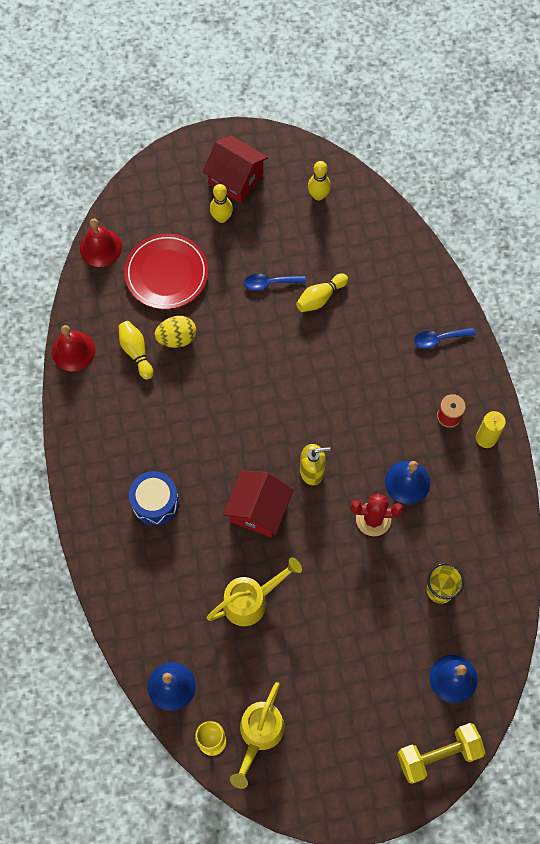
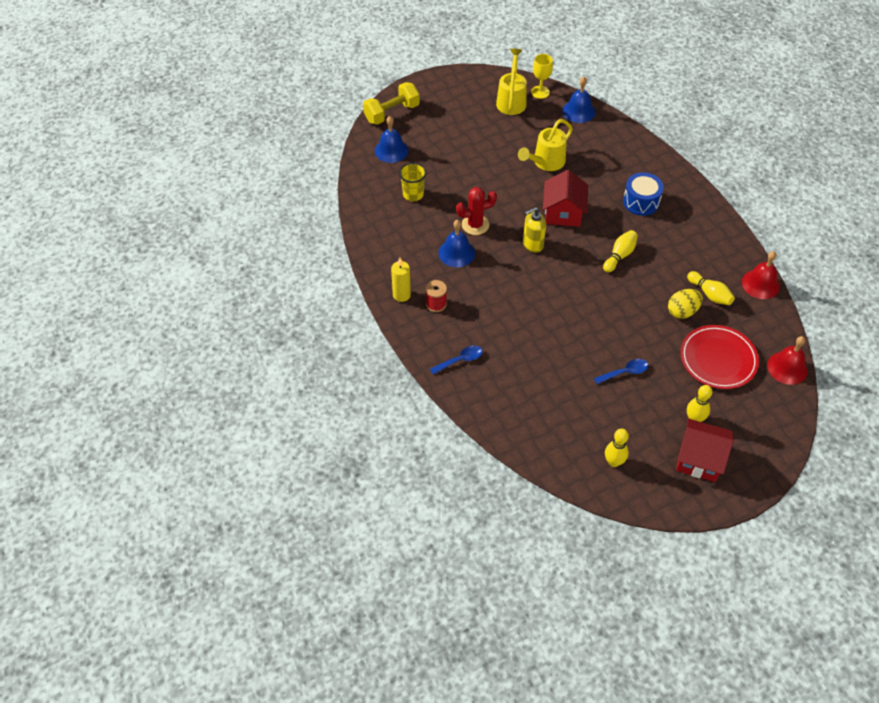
camera: 165 degrees right, 15 degrees down
yellow bowling pin [296,273,348,312] -> yellow bowling pin moved to [603,230,638,272]

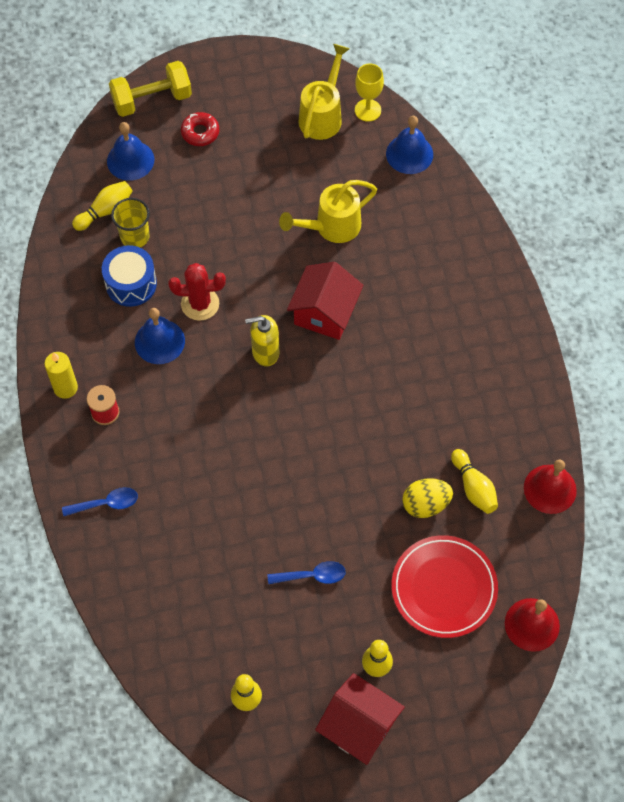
camera: 15 degrees right, 10 degrees up
yellow bowling pin [603,230,638,272] -> yellow bowling pin moved to [72,181,133,231]
blue drum [623,172,664,216] -> blue drum moved to [102,245,157,307]
none -> red donut [181,112,219,146]

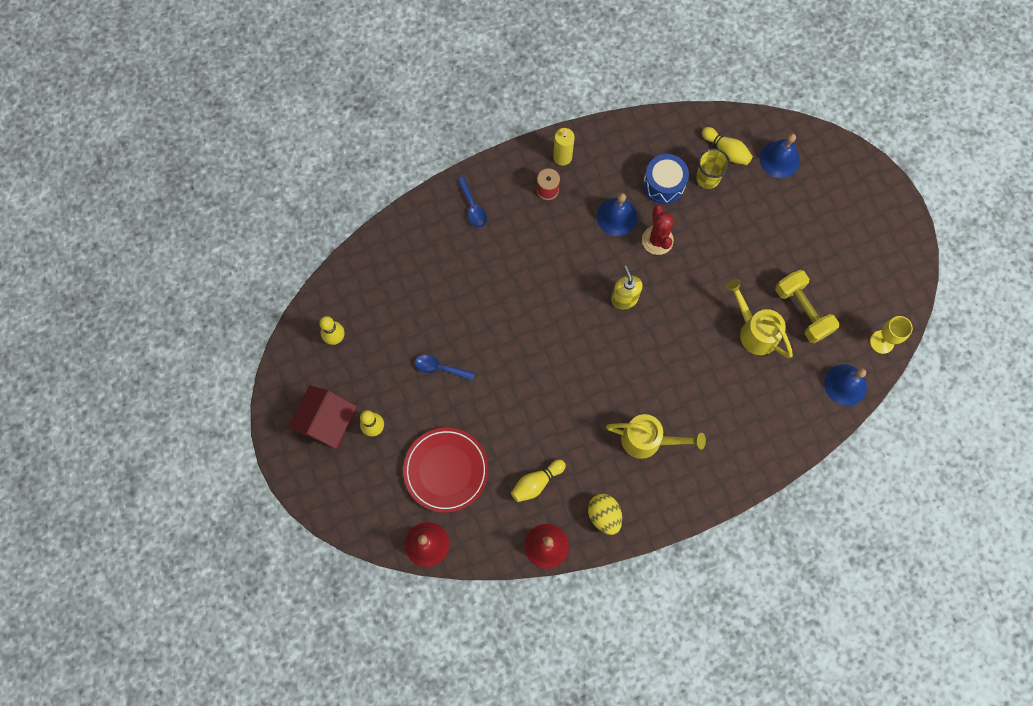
camera: 80 degrees right, 10 degrees up
yellow dumbbell [109,61,192,117] -> yellow dumbbell moved to [775,270,840,343]
red donut [181,112,219,146] -> none
blue spoon [268,561,346,584] -> blue spoon turned 120 degrees clockwise [415,355,475,380]
red house [287,262,364,340] -> none
yellow watering can [299,44,349,140] -> yellow watering can moved to [606,414,706,459]
yellow egg [402,478,453,518] -> yellow egg moved to [588,494,622,535]

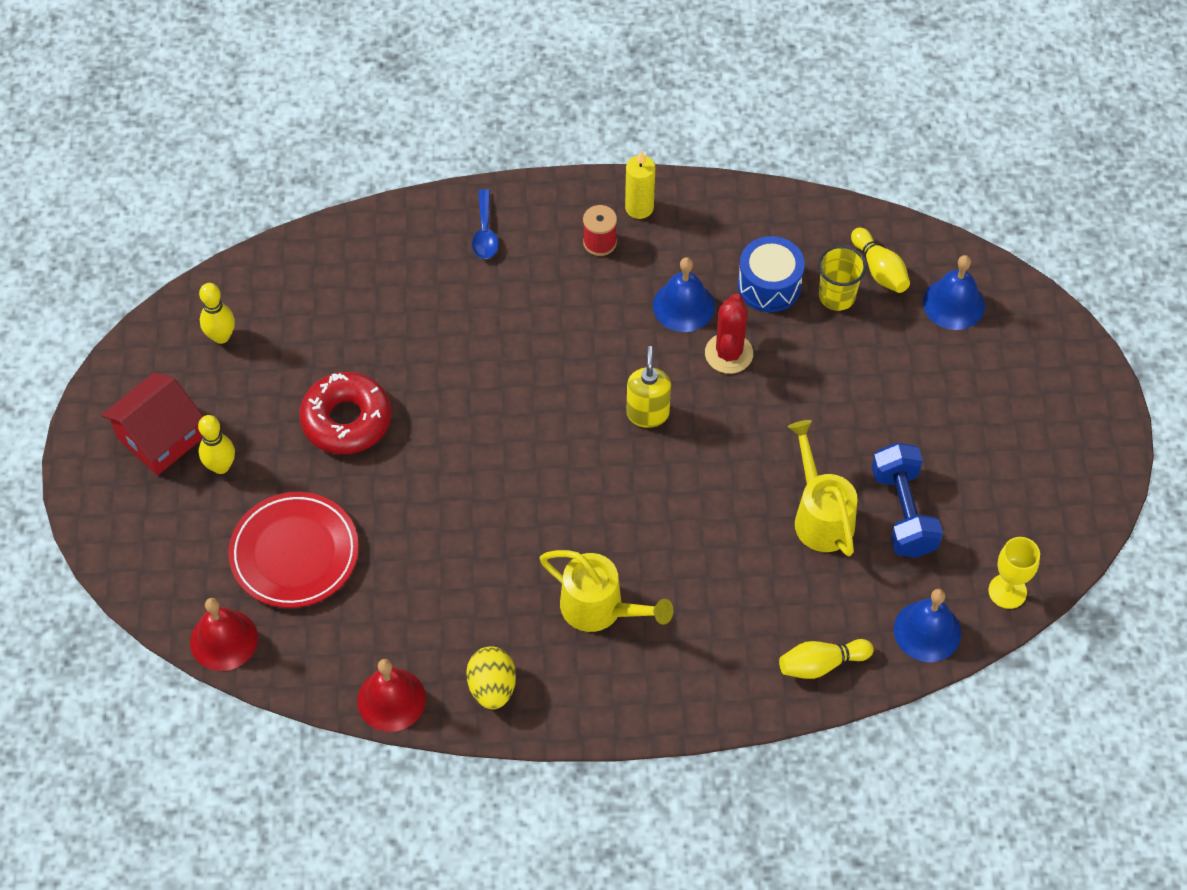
camera: 20 degrees right, 15 degrees down
blue spoon [415,355,475,380] -> red donut [299,372,391,454]
yellow bowling pin [511,460,566,502] -> yellow bowling pin moved to [779,639,874,679]
yellow dumbbell [775,270,840,343] -> blue dumbbell [871,443,943,558]

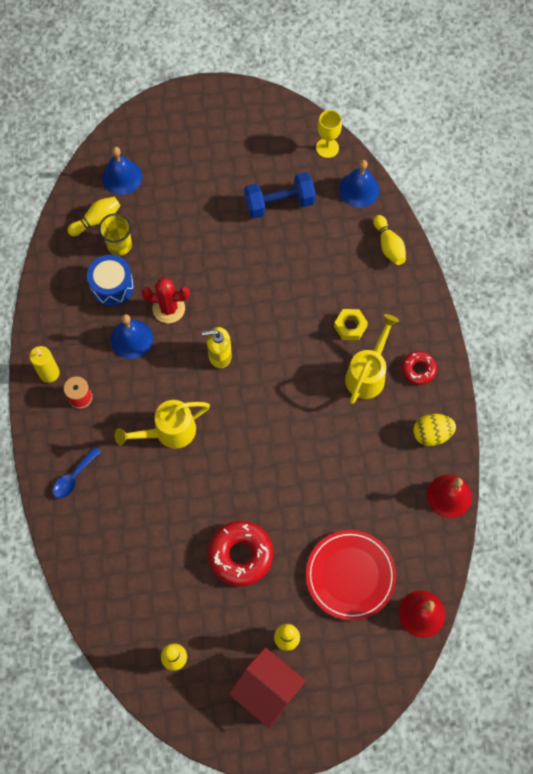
camera: 95 degrees left, 10 degrees up
blue spoon [472,189,499,259] -> blue spoon turned 135 degrees clockwise [53,447,101,499]
yellow watering can [788,420,857,557] -> yellow watering can moved to [115,400,210,449]
none -> yellow nut [334,309,368,340]
none -> red donut [401,351,437,385]

